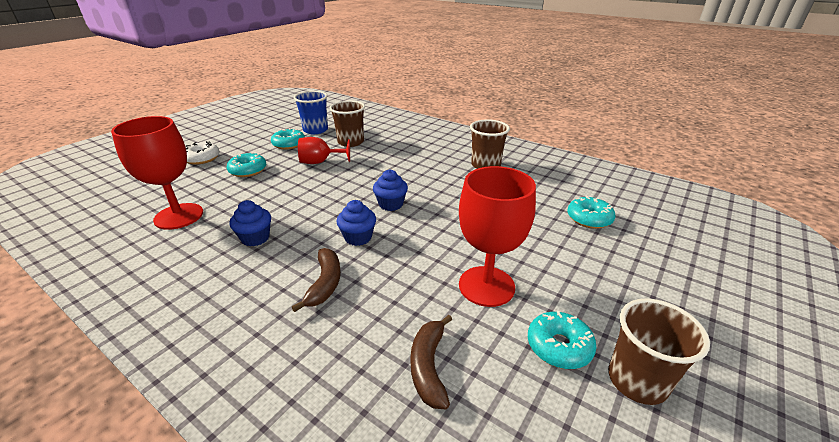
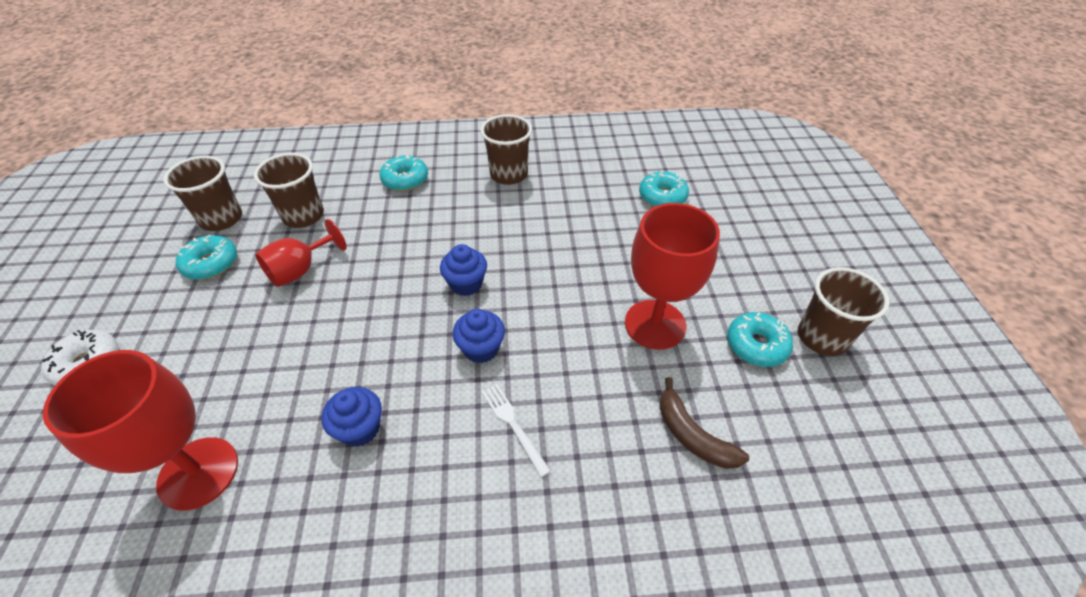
camera: 40 degrees left, 15 degrees up
turquoise donut [227,152,266,177] -> turquoise donut moved to [379,154,428,191]
brown banana [292,248,341,312] -> white fork [482,384,551,477]
blue cup [294,91,328,134] -> brown cup [163,156,242,231]

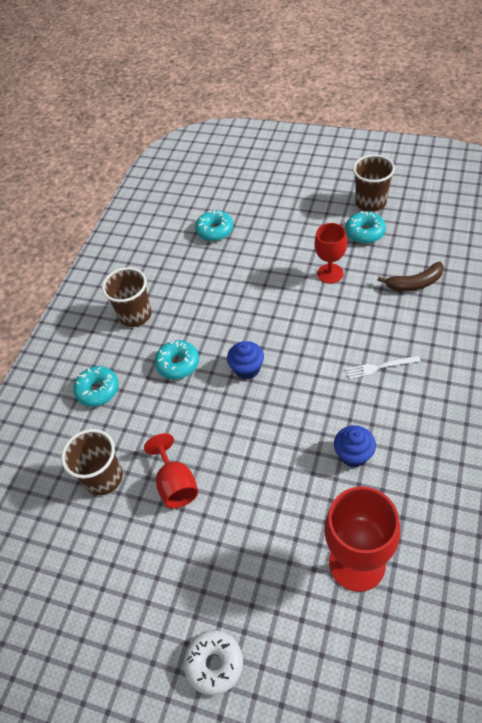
camera: 60 degrees left, 5 degrees up
brown cup [163,156,242,231] -> none
turquoise donut [176,235,237,280] -> turquoise donut moved to [155,340,199,379]
blue cupcake [453,309,505,363] -> none
red goblet [625,203,720,350] -> red goblet [315,223,347,284], size x0.63

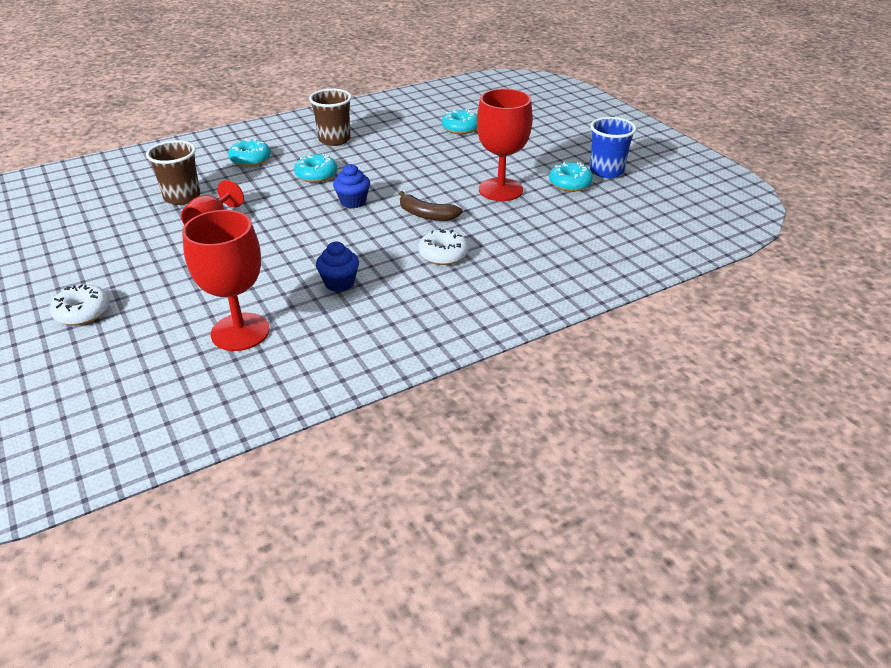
camera: 35 degrees right, 15 degrees down
red goblet [315,223,347,284] -> red goblet [477,89,533,201], size x1.60
white fork [346,355,421,379] -> white donut [418,229,468,265]
brown cup [353,154,395,212] -> blue cup [590,117,637,178]
brown banana [378,262,444,291] -> brown banana moved to [399,191,463,221]

